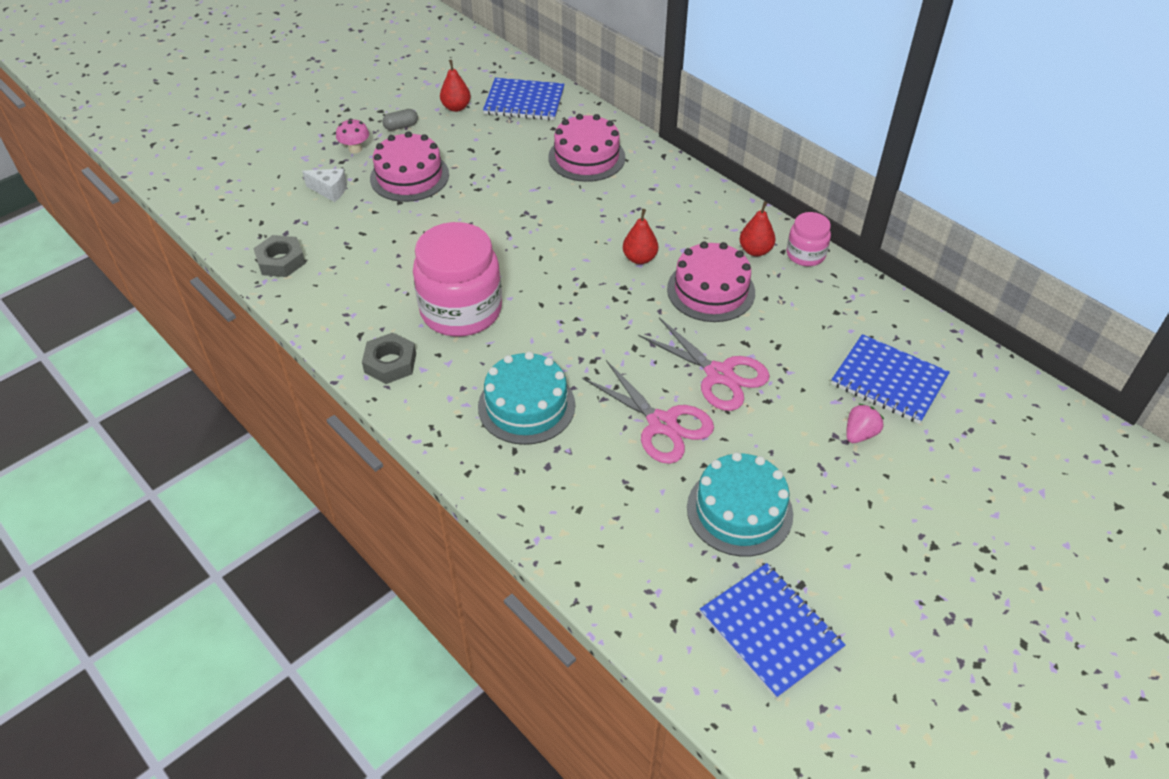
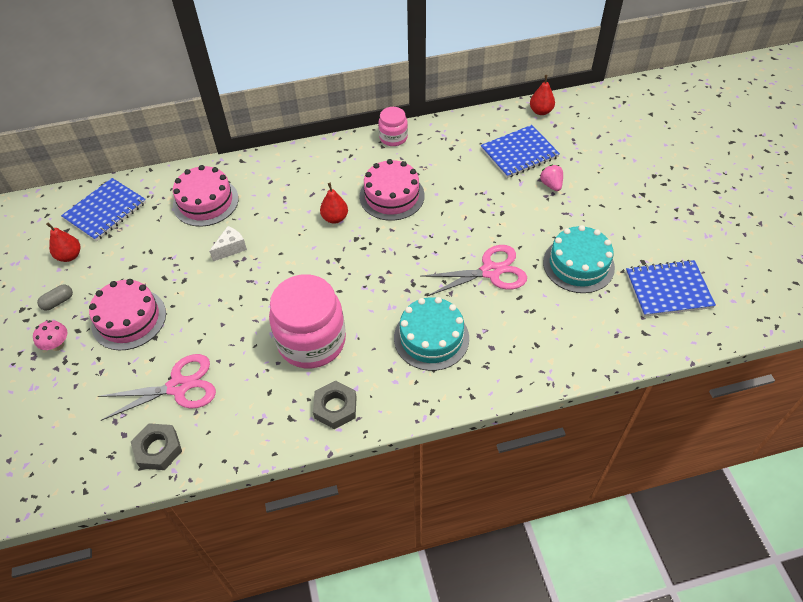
camera: 60 degrees left, 5 degrees up
white cheese [302,169,347,202] -> white cheese moved to [209,226,247,261]
grey capsule [382,109,418,131] -> grey capsule turned 45 degrees clockwise [37,284,73,311]
pink scissors [638,317,770,411] -> pink scissors moved to [98,354,216,421]
red pear [740,201,776,256] -> red pear moved to [530,75,555,115]

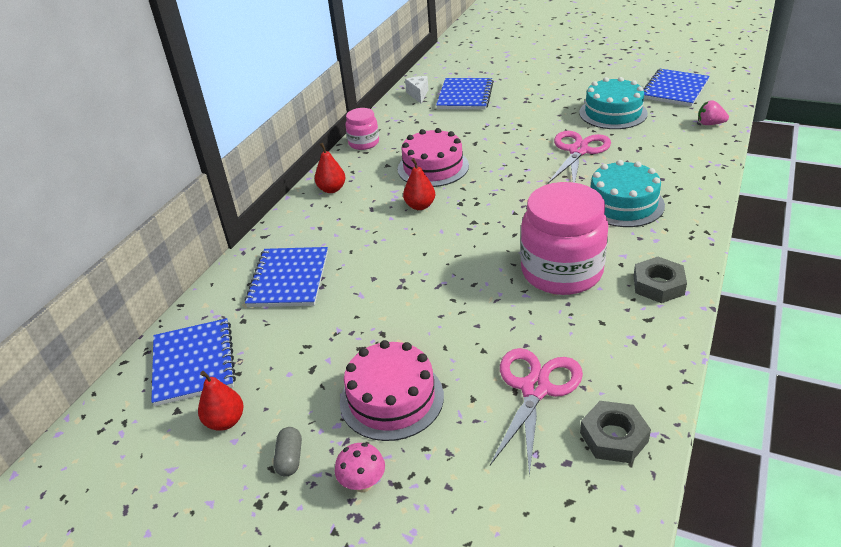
camera: 50 degrees left, 15 degrees down
pink cake [173,165,239,227] -> blue notebook [245,247,328,307]
white cheese [209,226,247,261] -> white cheese moved to [405,76,429,103]
red pear [530,75,555,115] -> red pear moved to [315,143,345,193]
pink strawberry [540,165,563,191] -> pink strawberry moved to [698,101,729,125]

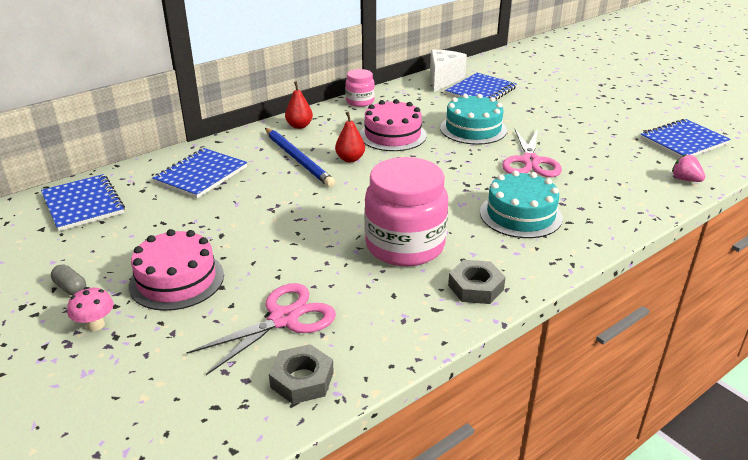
camera: 25 degrees right, 5 degrees down
blue notebook [151,318,236,406] -> blue notebook turned 45 degrees counterclockwise [41,174,125,231]
red pear [198,371,244,431] -> none
grey capsule [273,427,302,477] -> grey capsule turned 75 degrees counterclockwise [51,265,86,296]
white cheese [405,76,429,103] -> white cheese [430,50,467,92], size x1.72
pink scissors [548,131,611,183] -> pink scissors turned 135 degrees clockwise [502,128,562,177]
turquoise cake [579,77,648,129] -> turquoise cake moved to [440,94,507,145]
none -> blue pencil [265,128,335,187]

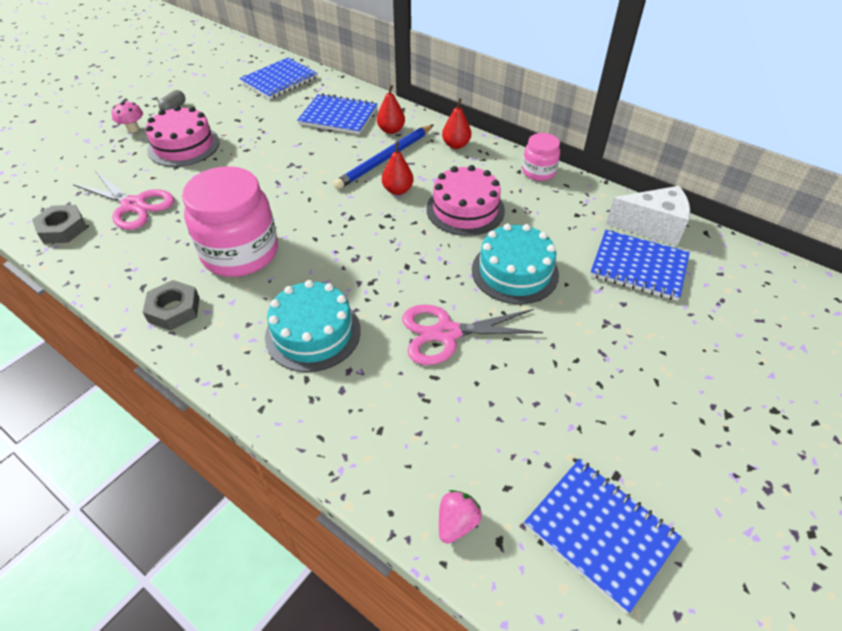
camera: 75 degrees right, 15 degrees up
none -> red pear [377,85,405,134]

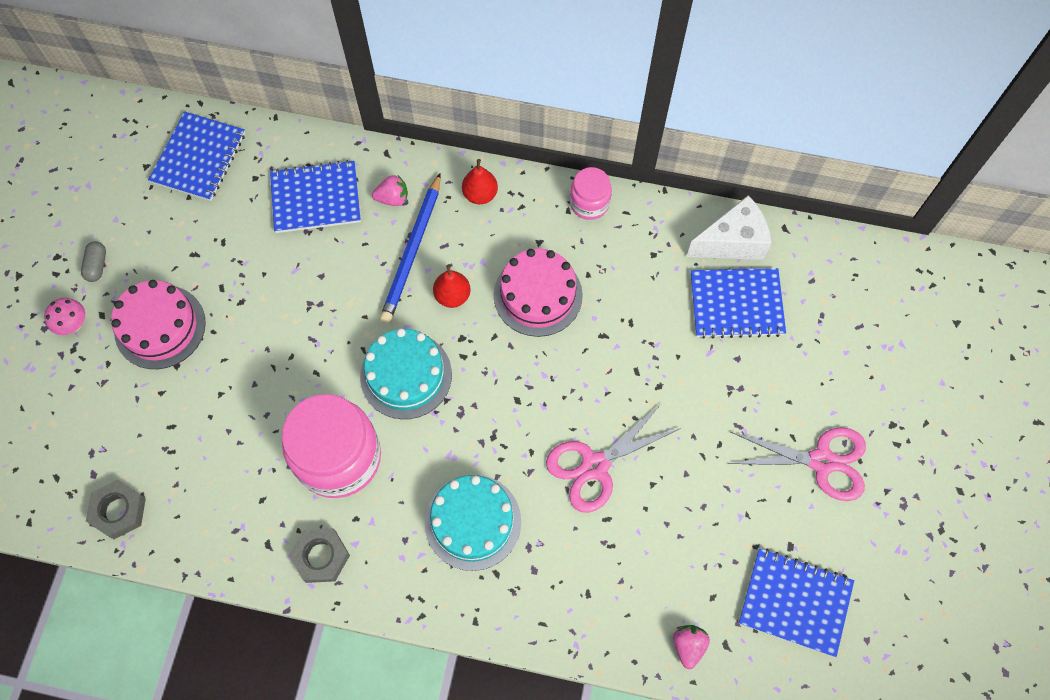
camera: 25 degrees left, 20 degrees up
pink scissors [73,171,174,230] -> pink scissors moved to [728,427,866,501]
red pear [377,85,405,134] -> pink strawberry [372,175,408,206]
turquoise cake [472,224,559,304] -> turquoise cake moved to [360,328,452,419]

